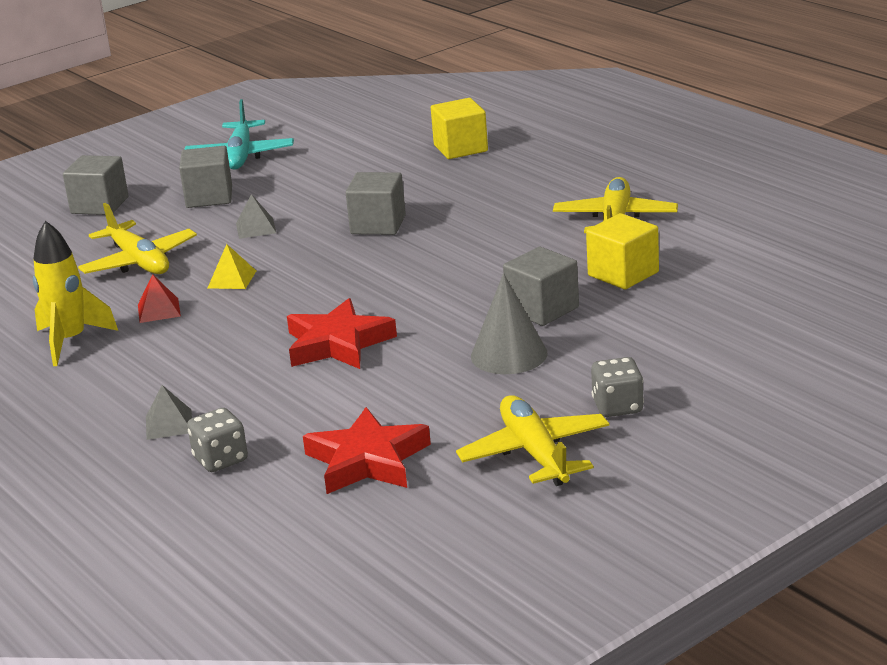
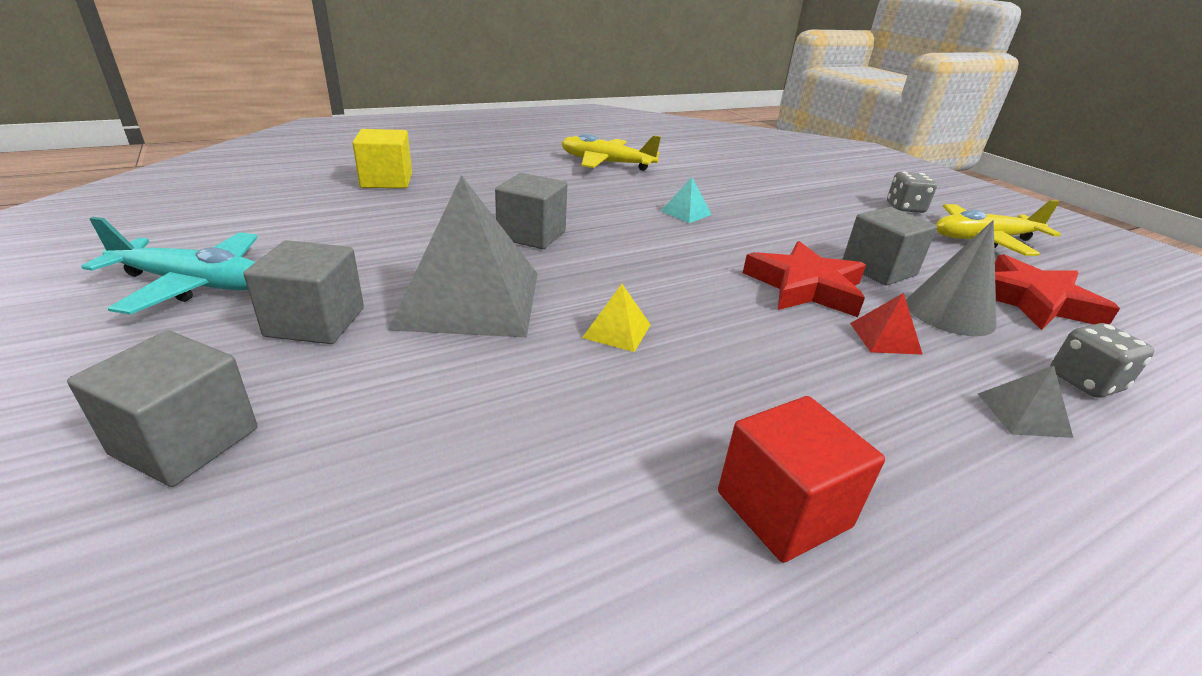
camera: 85 degrees left, 5 degrees up
yellow rocket [33,221,118,366] -> red cube [718,396,885,563]
yellow plane [78,203,197,274] -> none
red pyramid [138,274,181,323] -> red pyramid moved to [850,293,923,355]
grey pyramid [236,194,276,239] -> grey pyramid [388,175,538,337], size x2.45
grey cone [471,273,547,374] -> grey cone moved to [906,220,996,336]
grey cube [503,247,579,326] -> grey cube moved to [842,207,937,286]
yellow cube [586,213,659,289] -> none
none -> turquoise pyramid [661,177,712,223]

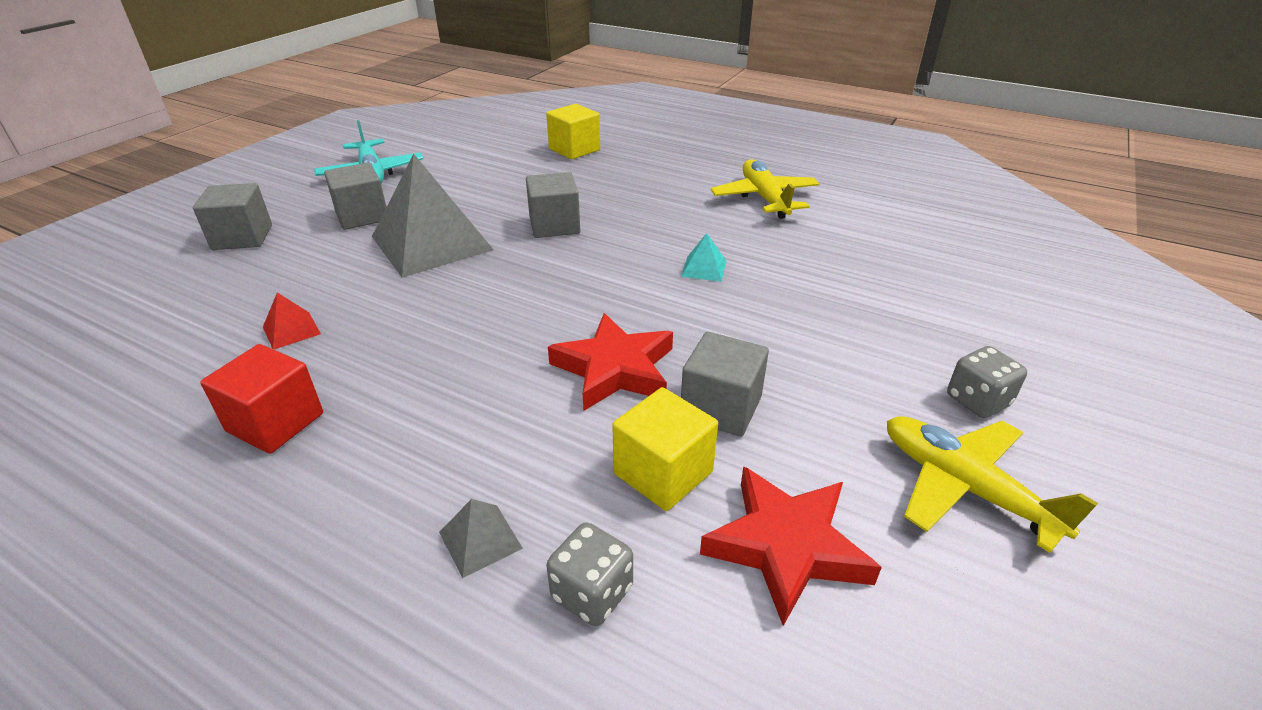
camera: 60 degrees right, 5 degrees up
yellow pyramid [582,284,651,352] -> none
red pyramid [850,293,923,355] -> red pyramid moved to [263,293,321,350]
grey cone [906,220,996,336] -> yellow cube [612,387,718,511]

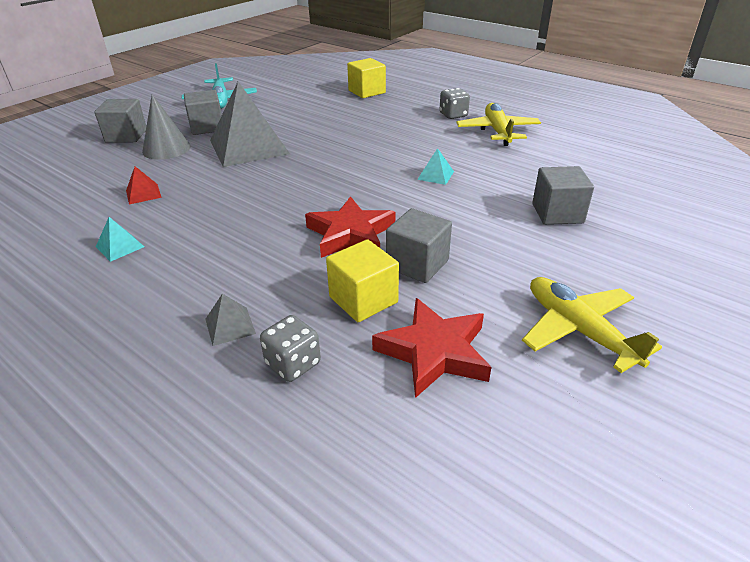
camera: 10 degrees right, 0 degrees up
red cube [200,344,323,454] -> turquoise pyramid [96,217,144,262]
grey cube [526,172,580,238] -> grey cube moved to [532,166,594,225]
grey dice [947,346,1027,418] -> grey dice moved to [440,88,470,119]
none -> grey cone [142,94,191,160]

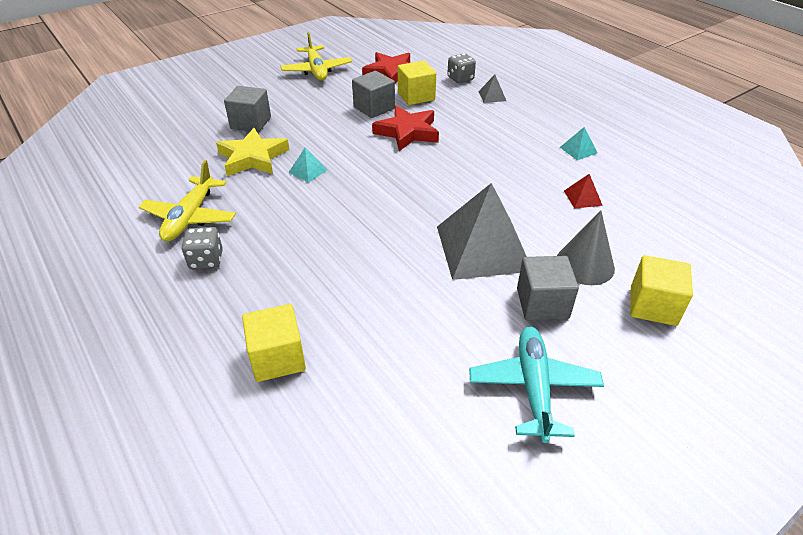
camera: 165 degrees left, 5 degrees up
grey cube [94,99,146,143] -> yellow cube [630,255,693,326]
none -> yellow star [216,128,289,176]

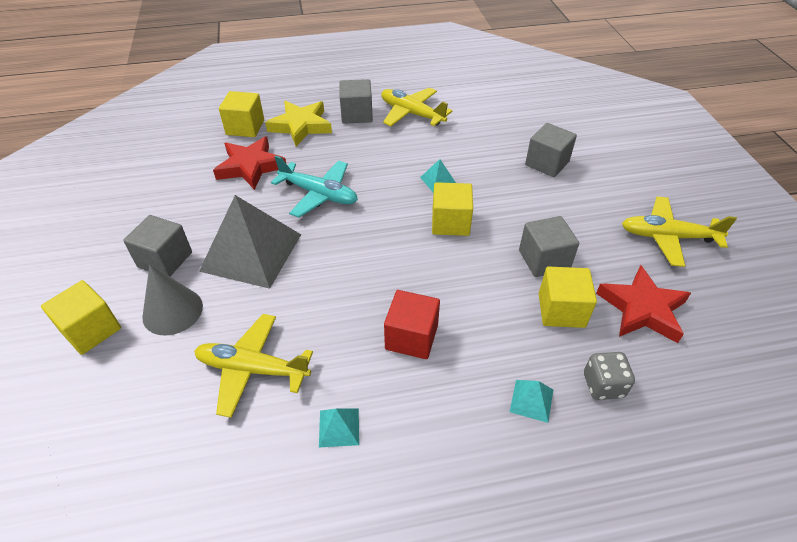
camera: 115 degrees right, 5 degrees up
grey dice [182,227,223,269] -> grey cube [339,79,373,124]
yellow star [216,128,289,176] -> yellow star moved to [265,101,332,146]
red star [372,106,439,151] -> red star moved to [213,136,286,190]
turquoise plane [469,327,604,443] -> turquoise plane moved to [271,156,358,218]
grey pyramid [478,75,506,103] -> turquoise pyramid [510,380,553,423]
red pyramid [564,174,603,209] -> yellow plane [194,314,313,418]
none -> red cube [384,290,440,359]
none -> yellow cube [432,182,473,236]

